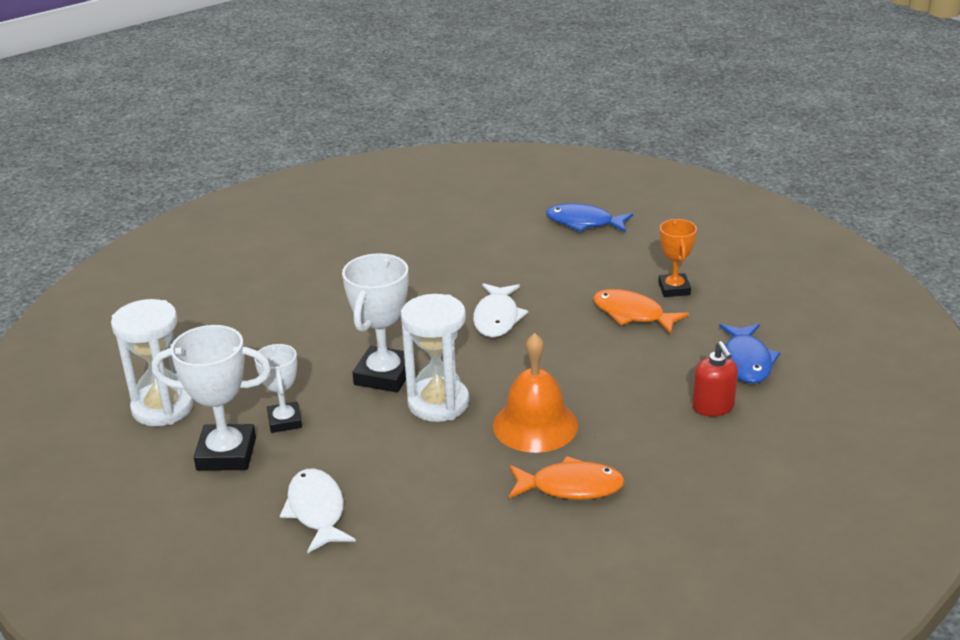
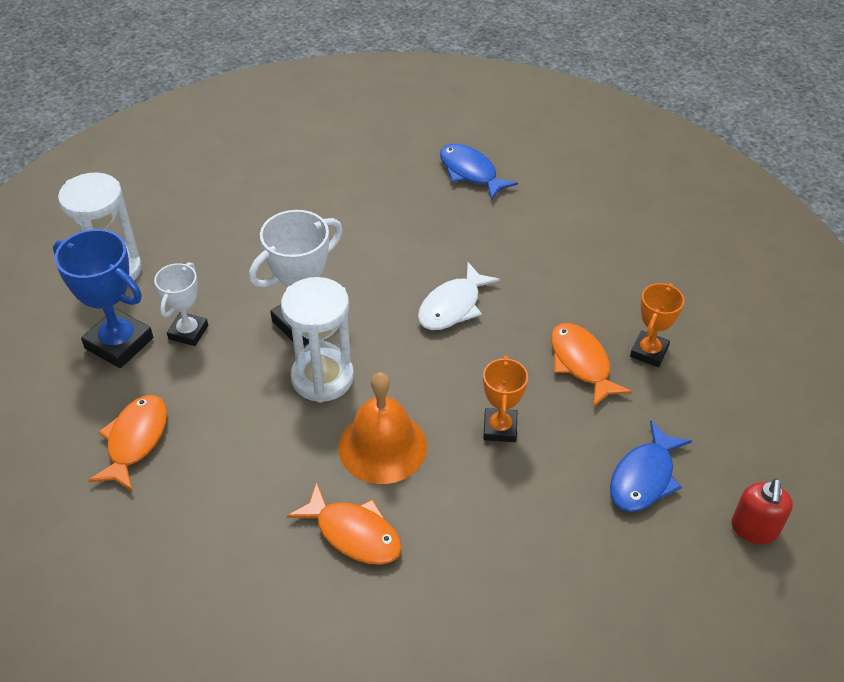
camera: 30 degrees right, 15 degrees up
white trophy [152,325,271,471] -> blue trophy [53,229,153,368]
white fish [280,468,356,554] -> orange fish [88,395,167,491]
blue fish [546,203,633,233] -> blue fish moved to [440,144,518,200]
red soap dispenser [693,341,738,417] -> red soap dispenser moved to [731,478,793,544]
none -> orange trophy [483,355,528,442]

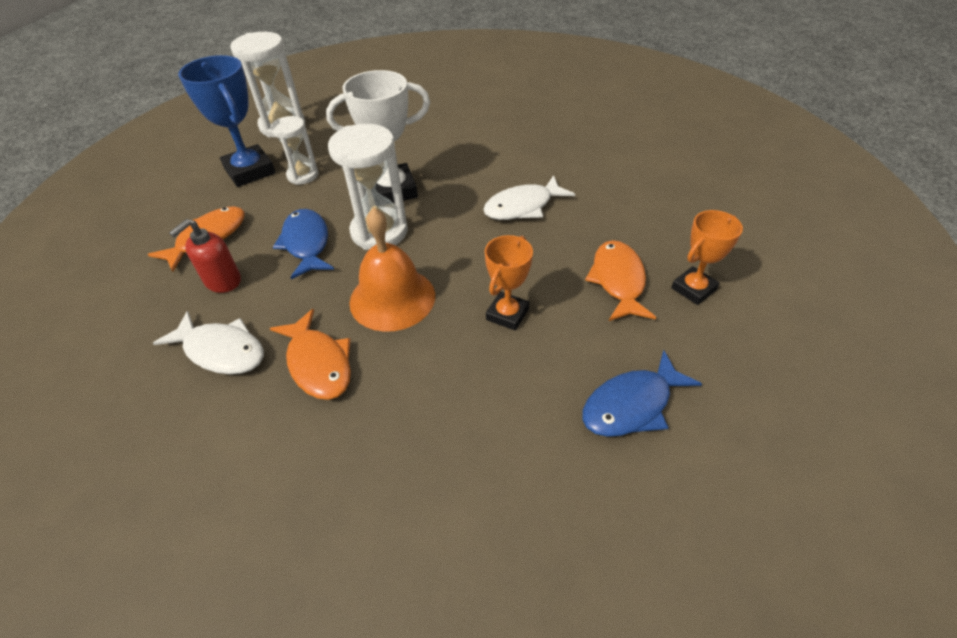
camera: 25 degrees right, 0 degrees up
white trophy [154,262,208,346] -> white hourglass [270,116,318,185]
blue fish [440,144,518,200] -> blue fish moved to [273,209,334,279]
red soap dispenser [731,478,793,544] -> red soap dispenser moved to [169,219,241,293]
none -> white fish [153,311,264,374]

